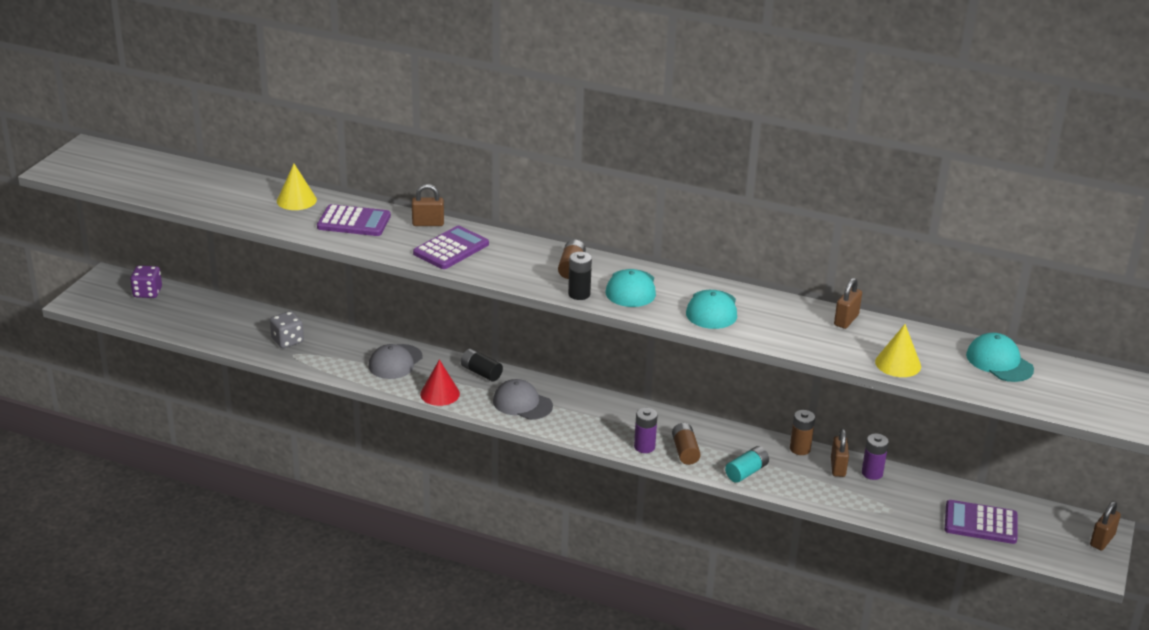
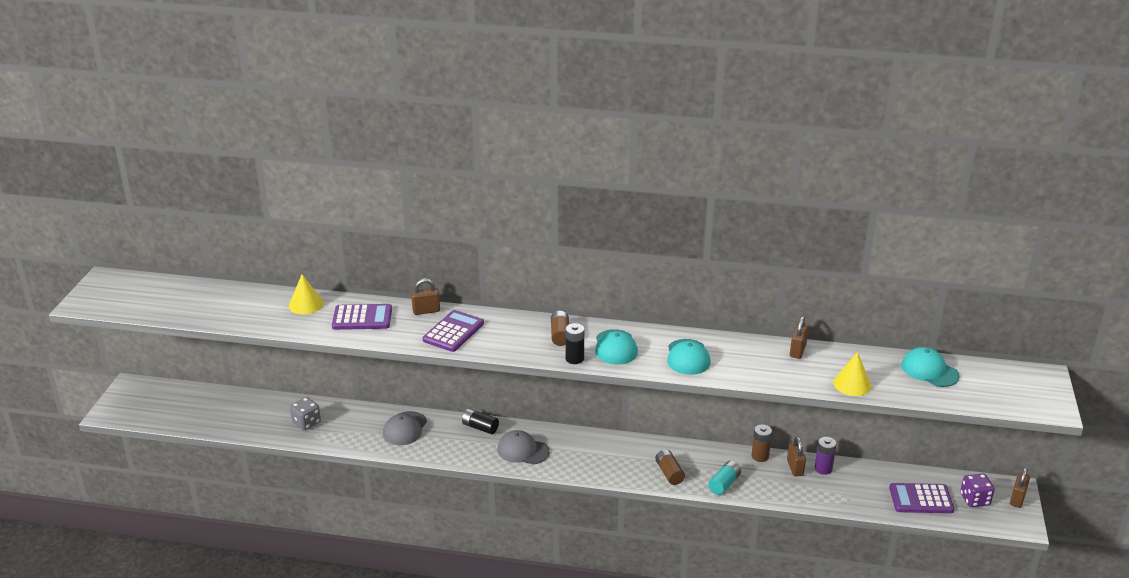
camera: 10 degrees left, 0 degrees up
purple dice [130,265,162,298] -> purple dice moved to [960,474,995,507]
red cone [420,359,460,406] -> none
purple battery [634,408,658,453] -> none

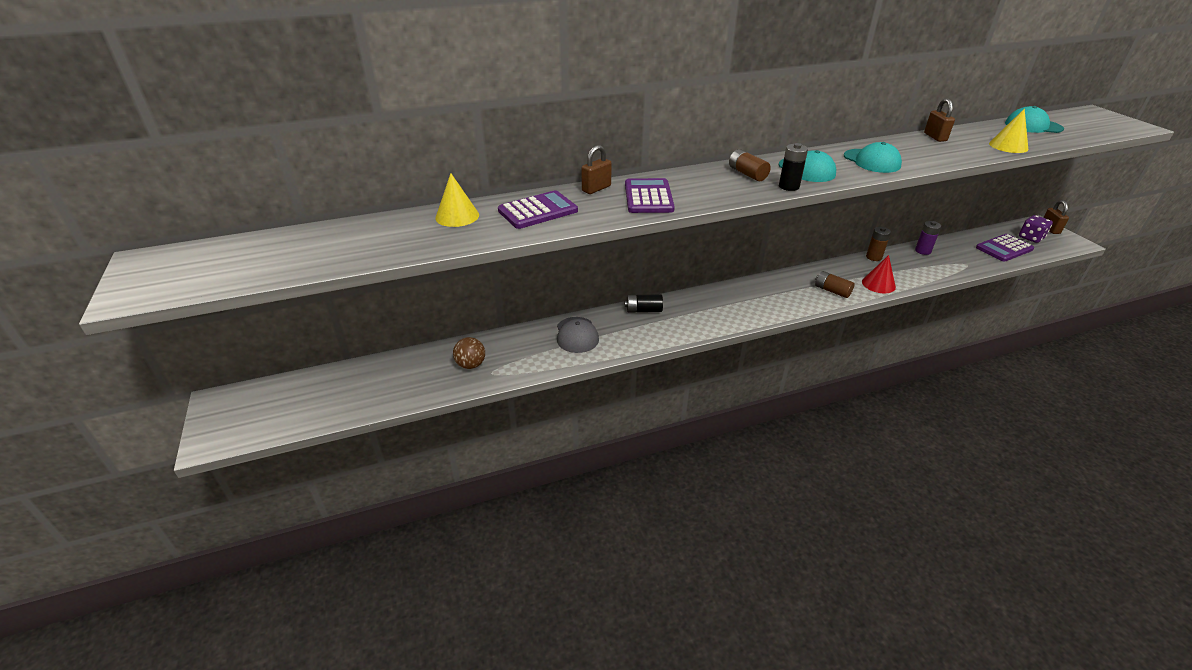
camera: 30 degrees left, 5 degrees up
grey dice [290,397,321,431] -> brown ball [453,337,485,369]
grey cap [498,430,550,465] -> none
turquoise battery [708,461,741,495] -> red cone [862,255,896,293]
brown padlock [787,437,806,476] -> none

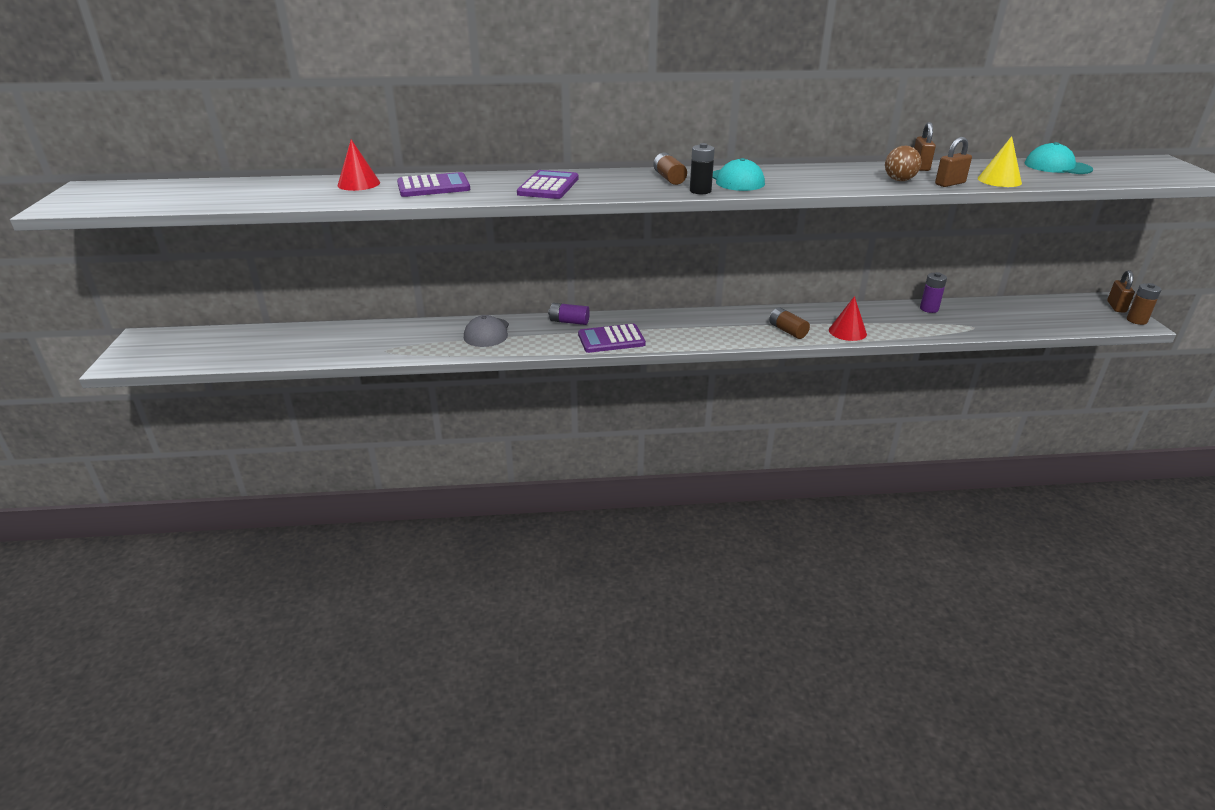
camera: 15 degrees right, 5 degrees down
yellow cone [435,173,479,227] -> red cone [337,139,380,191]
brown ball [453,337,485,369] -> brown ball moved to [885,146,921,181]
brown padlock [581,145,612,194] -> brown padlock moved to [935,137,972,187]
black battery [625,294,663,313] -> purple battery [548,303,590,325]
turquoise cap [844,142,902,173] -> none
brown battery [866,227,891,261] -> brown battery moved to [1127,283,1161,325]
purple calculator [976,234,1034,262] -> purple calculator moved to [578,324,646,353]
purple dice [1019,215,1053,243] -> none

